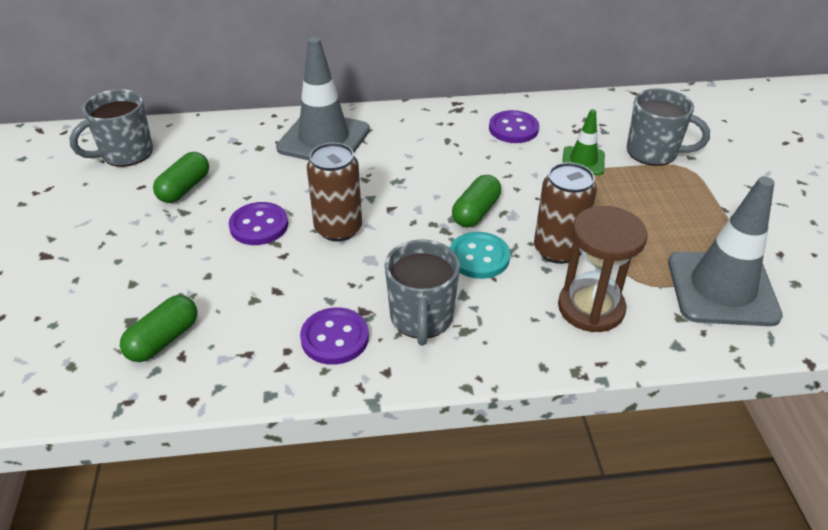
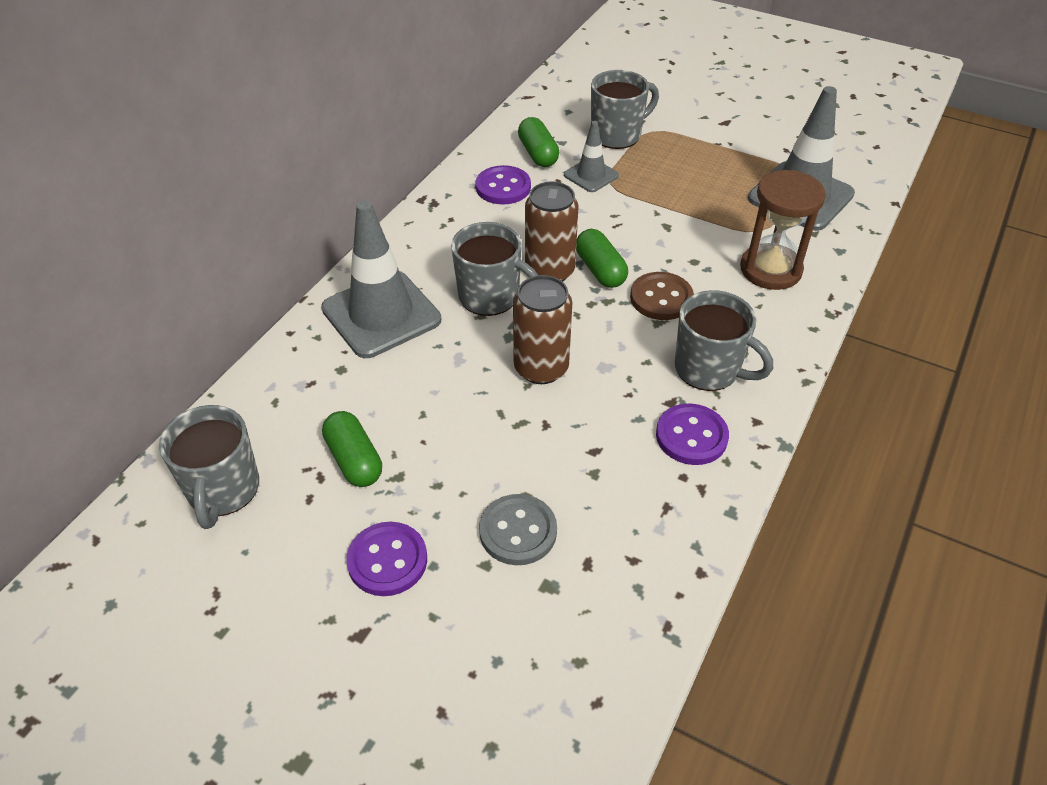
camera: 55 degrees left, 5 degrees up
green capsule [120,295,197,362] -> green capsule moved to [518,117,559,167]
purple button [229,202,288,245] -> purple button moved to [346,522,427,596]
turquoise button [450,232,510,279] -> brown button [630,272,694,320]
brown can [534,162,597,264] -> brown can moved to [525,182,578,282]
green traffic cone [562,109,605,175] -> grey traffic cone [564,121,619,192]
none -> grey mug [451,222,538,316]
none -> grey button [479,494,557,565]

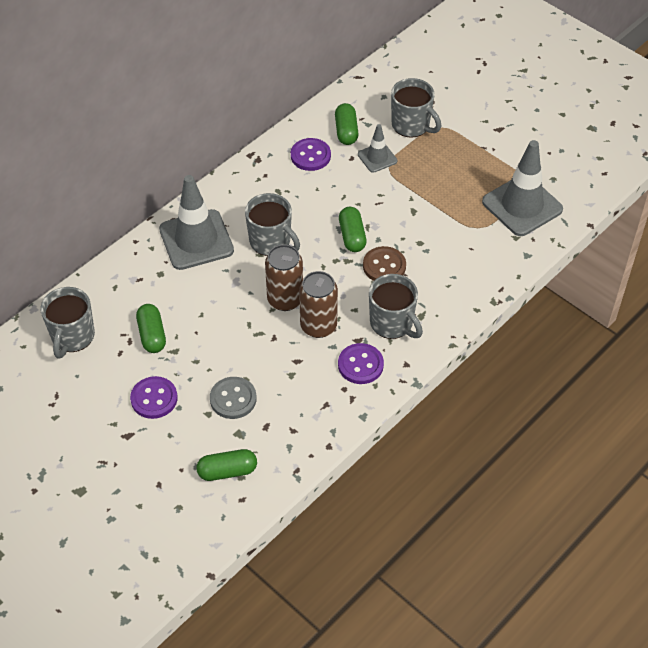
camera: 15 degrees right, 5 degrees up
brown can [525,182,578,282] -> brown can moved to [299,271,338,338]
grey mug [591,70,659,149] -> grey mug turned 60 degrees clockwise [391,78,441,138]
brown hourglass [740,170,826,290] -> none
none -> green capsule [196,449,257,481]

